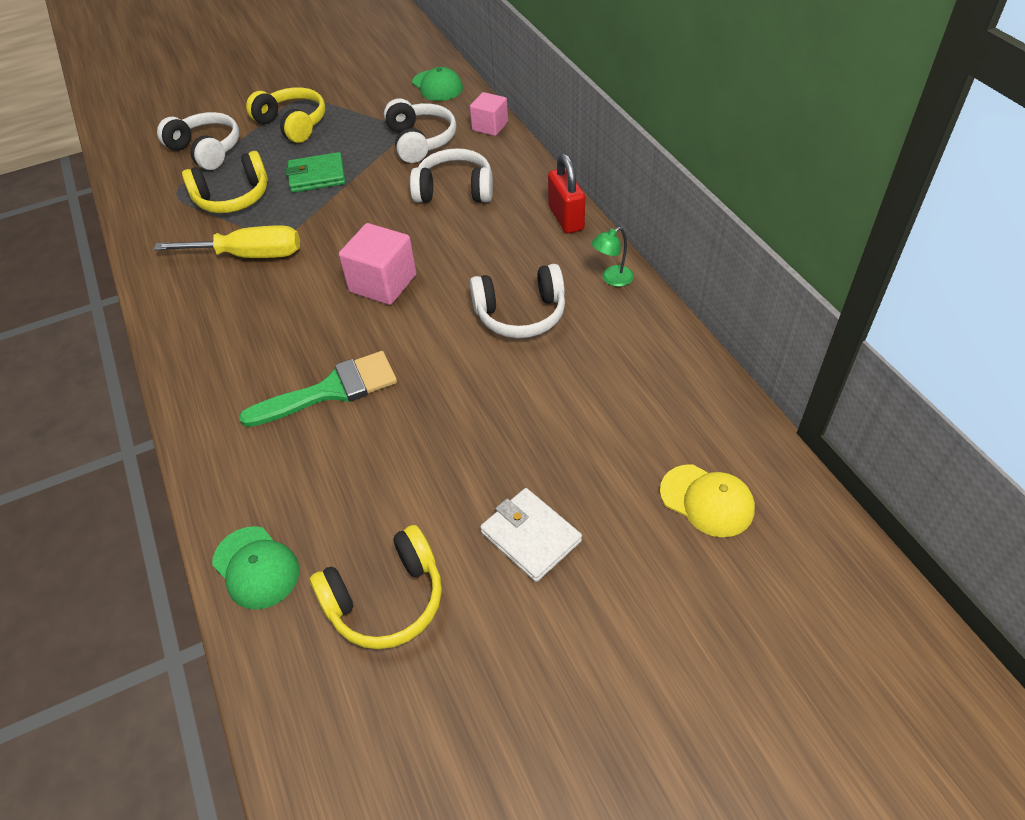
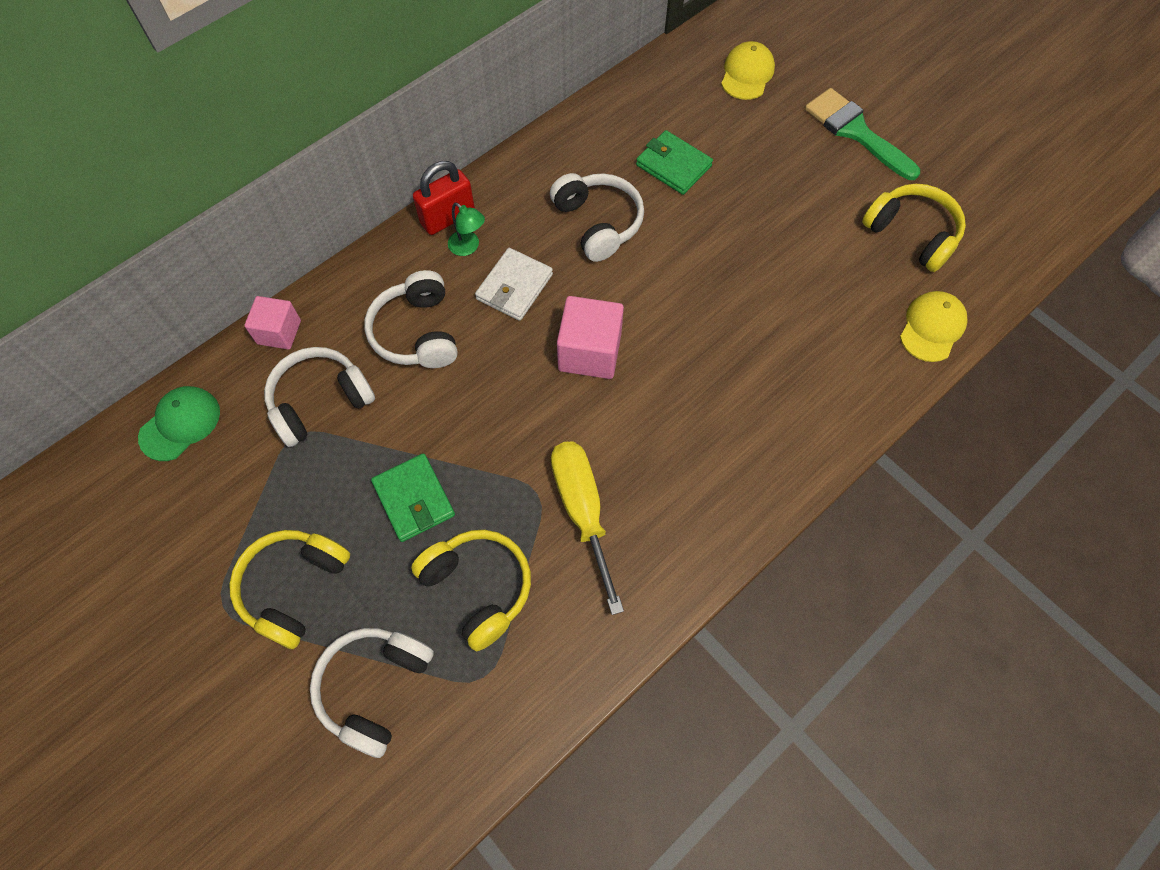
camera: 110 degrees left, 15 degrees up
green cap [212,526,299,610] -> yellow cap [900,291,967,362]
green brush [239,351,397,427] -> green brush moved to [805,88,920,180]
white wallet [480,488,582,582] -> white wallet moved to [475,248,553,321]
green lamp [592,227,634,287] -> green lamp moved to [448,203,485,256]
none -> green wallet [636,130,713,195]

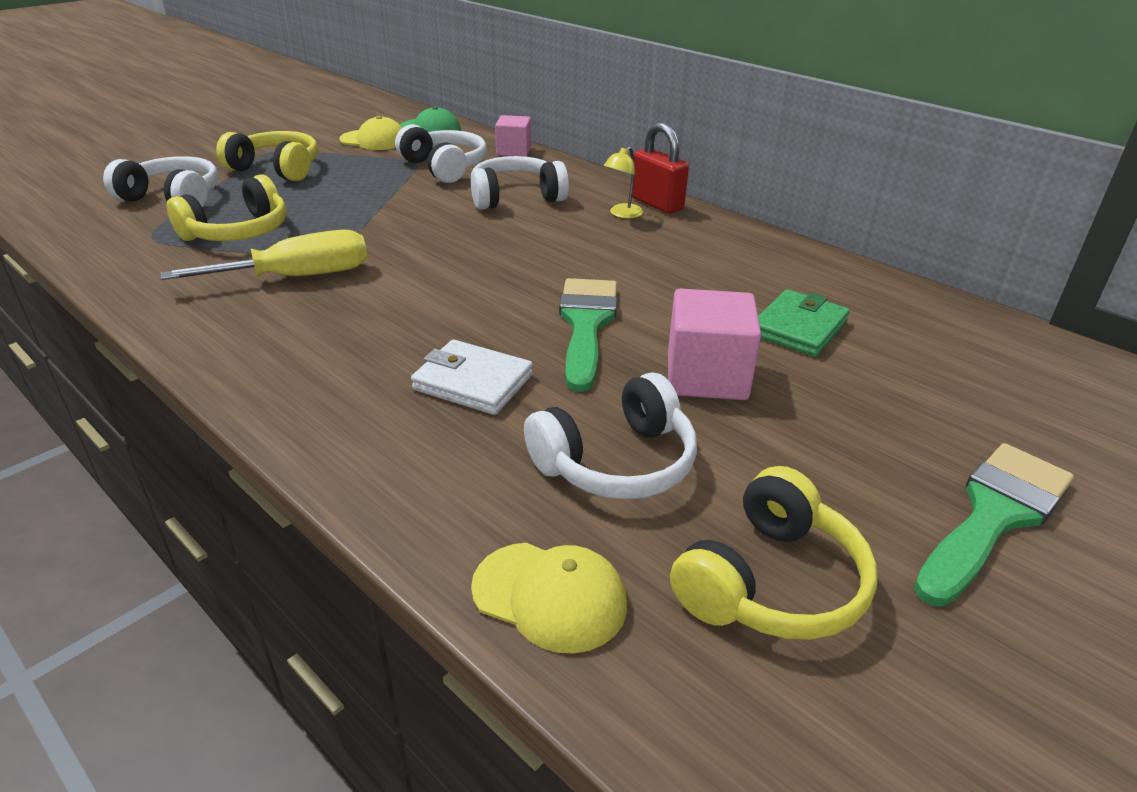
camera: 85 degrees right, 30 degrees down
green wallet [371,453,455,542] -> none
green lamp [448,203,485,256] -> yellow lamp [604,146,643,218]
white wallet [475,248,553,321] -> white wallet moved to [411,340,533,415]
white headphones [550,173,644,262] -> white headphones moved to [524,372,697,499]
pink cube [557,296,624,379] -> pink cube moved to [668,288,761,400]
yellow cap [721,41,775,100] -> yellow cap moved to [339,116,402,150]
none -> green brush [559,278,617,392]

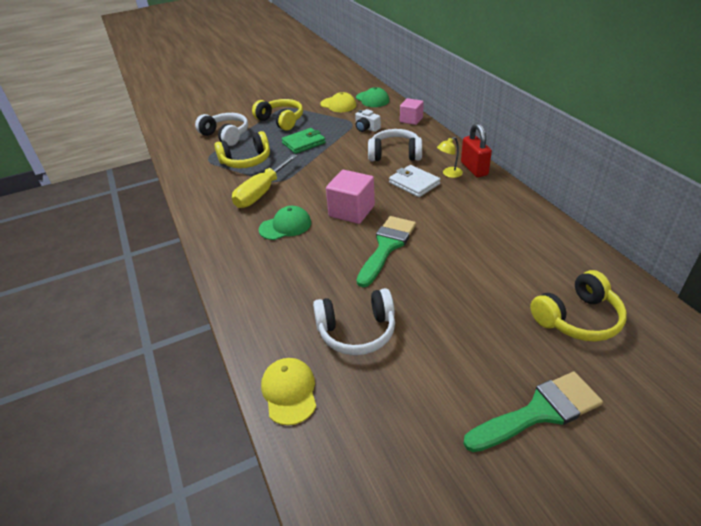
camera: 25 degrees right, 5 degrees up
yellow screwdriver [160,230,367,280] -> yellow screwdriver turned 120 degrees clockwise [232,154,297,208]
white headphones [395,124,487,183] -> white camera [355,109,381,132]
white wallet [411,340,533,415] -> white wallet moved to [389,165,441,197]
yellow cap [471,543,627,653] -> yellow cap turned 150 degrees counterclockwise [261,358,316,425]
pink cube [668,288,761,400] -> pink cube moved to [326,170,375,224]
yellow headphones [670,466,877,640] -> yellow headphones moved to [530,270,627,342]
green wallet [758,289,850,357] -> green wallet moved to [281,128,326,154]
none -> green cap [259,206,311,240]

